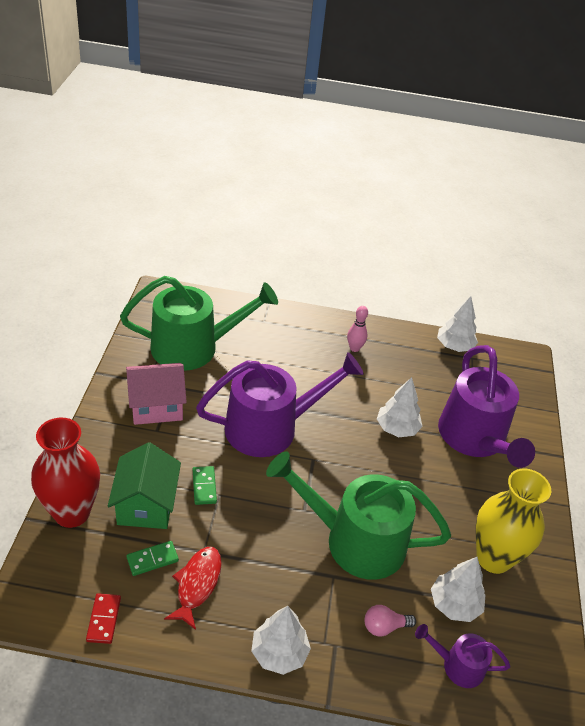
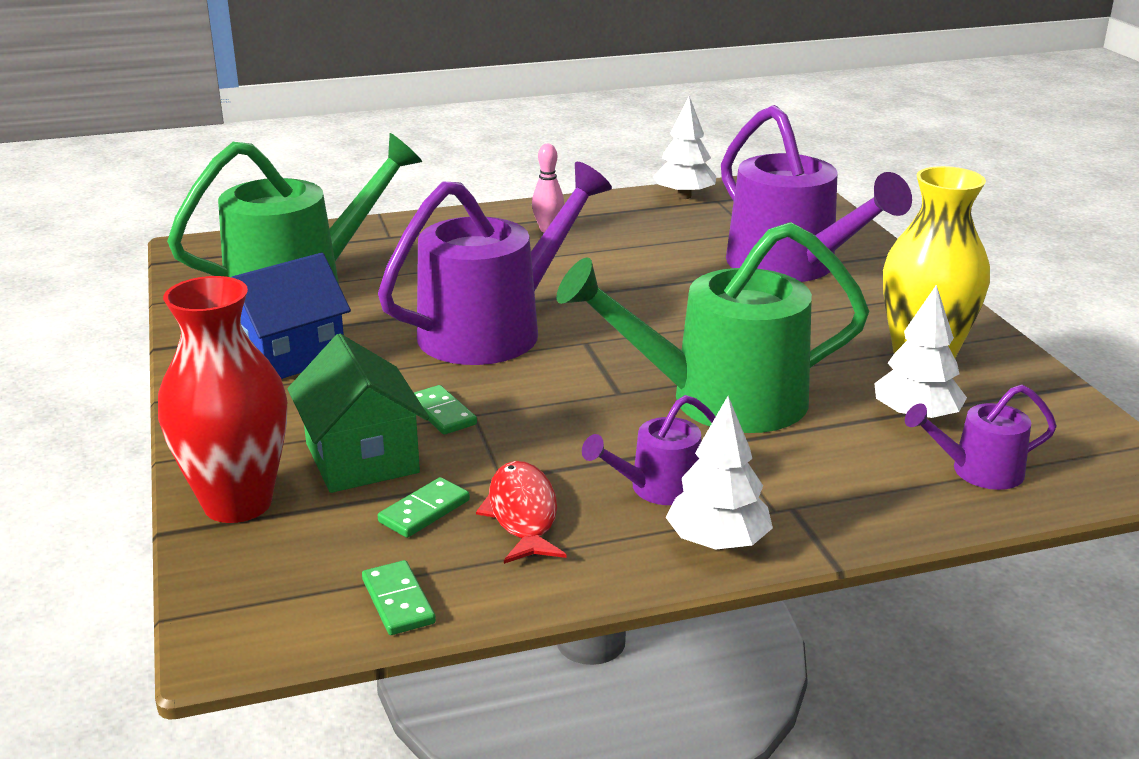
camera: 20 degrees left, 15 degrees down
red domino [86,593,121,644] -> green domino [362,560,436,635]
pink house [126,363,187,425] -> blue house [231,253,351,379]
pink light bulb [365,605,416,637] -> none
white tree [377,377,423,437] -> none
none -> purple watering can [582,395,716,505]

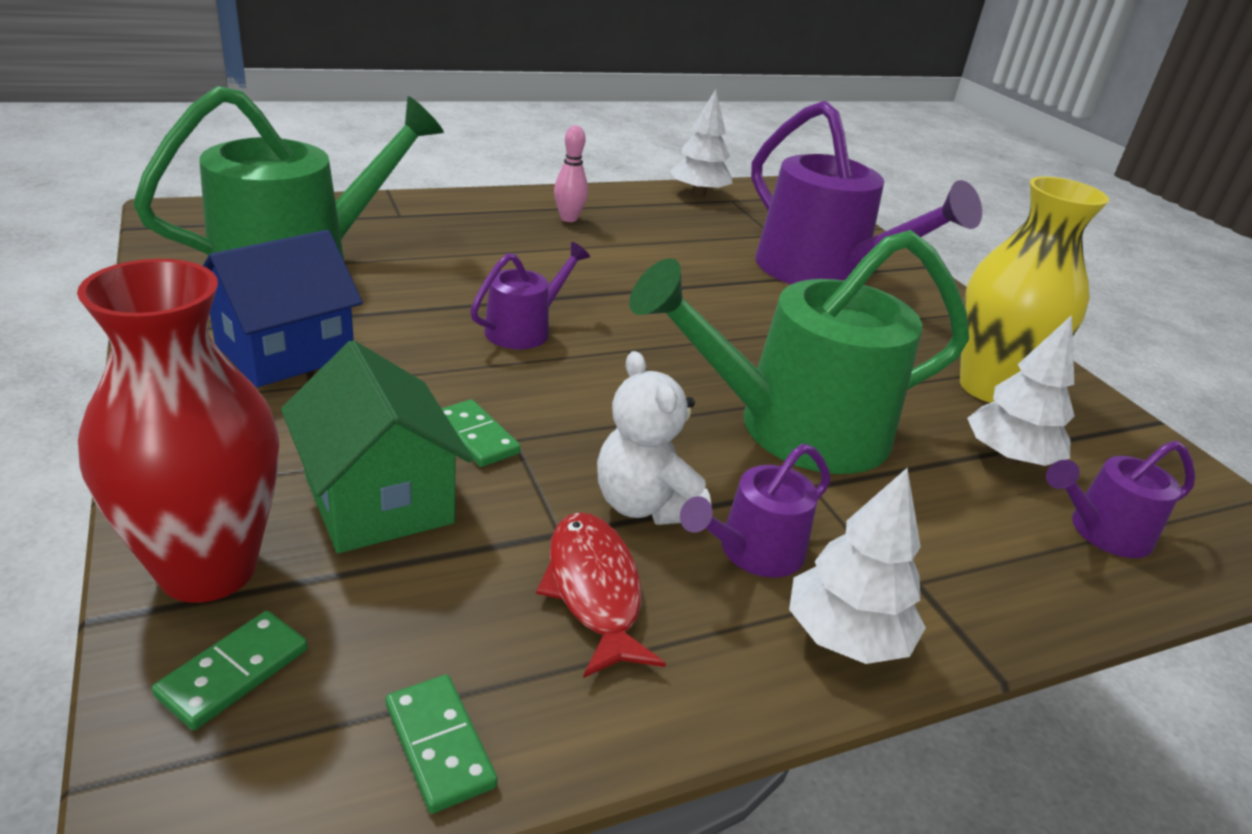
camera: 10 degrees left, 5 degrees up
purple watering can [378,162,612,365] -> purple watering can [470,242,590,349], size x0.47
green domino [378,477,470,538] -> green domino moved to [152,611,308,730]
none -> white teddy bear [597,351,711,525]

